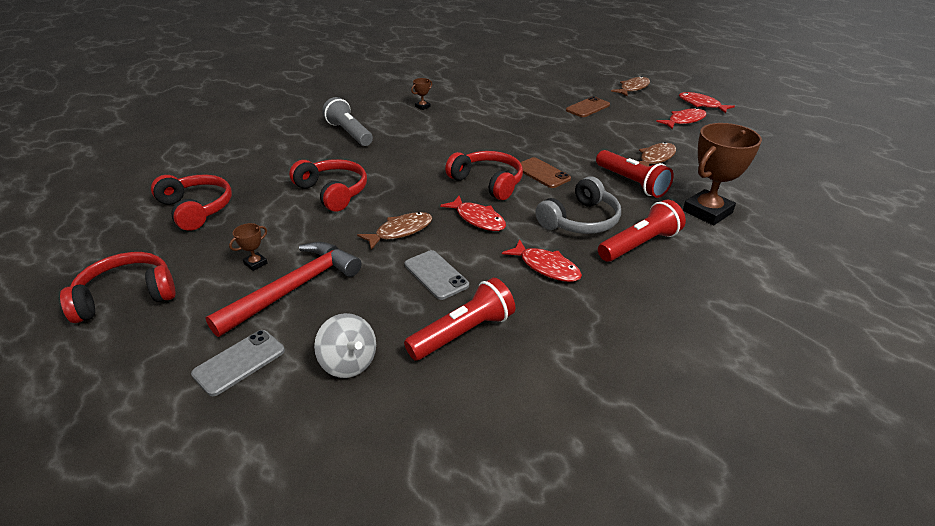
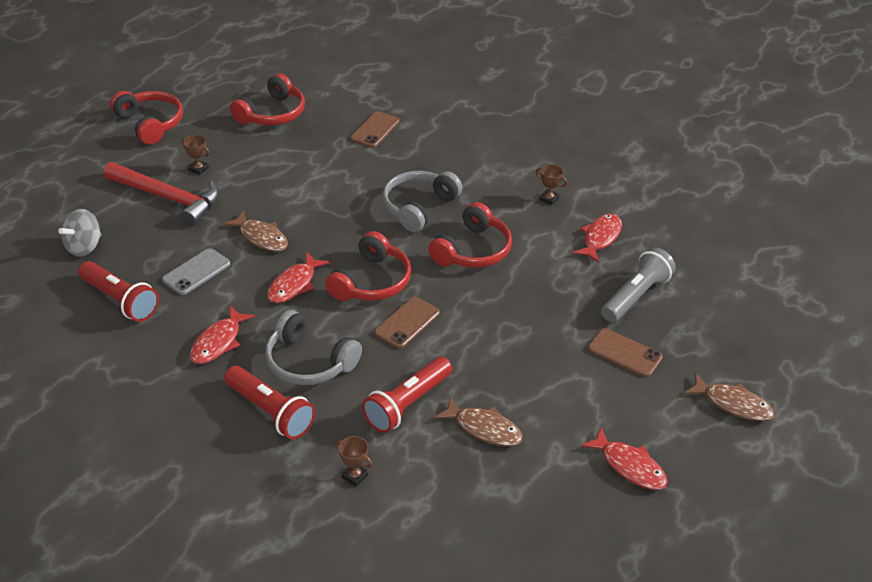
camera: 75 degrees right, 5 degrees up
grey phone [191,330,285,396] -> none
red headphones [289,159,367,211] -> red headphones moved to [428,202,512,268]
grey flashlight [322,97,373,146] -> grey flashlight moved to [601,247,676,322]
red fish [679,92,735,113] -> red fish moved to [573,213,622,262]
brown trophy [683,123,762,225] -> brown trophy [336,436,372,487], size x0.43
none -> brown phone [350,111,400,148]
none -> grey headphones [382,171,462,232]

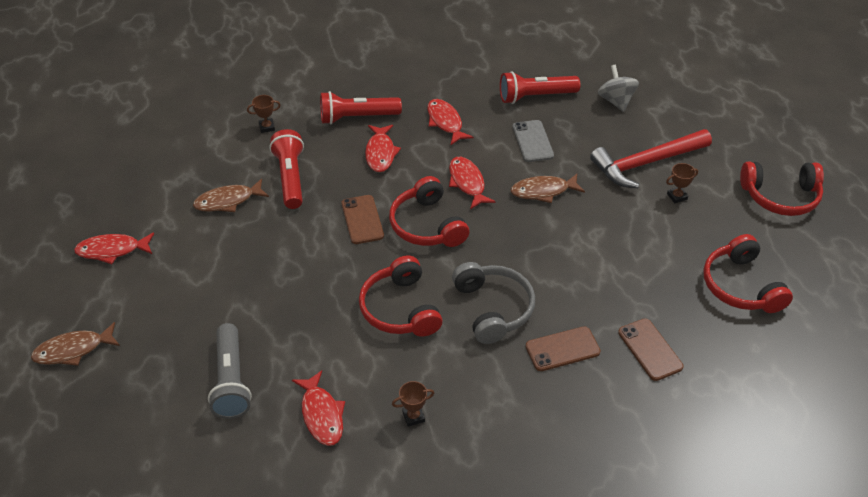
camera: 130 degrees right, 5 degrees up
grey headphones [265,310,362,385] -> red fish [365,125,401,172]
brown phone [588,328,663,377] -> brown phone moved to [526,326,601,371]

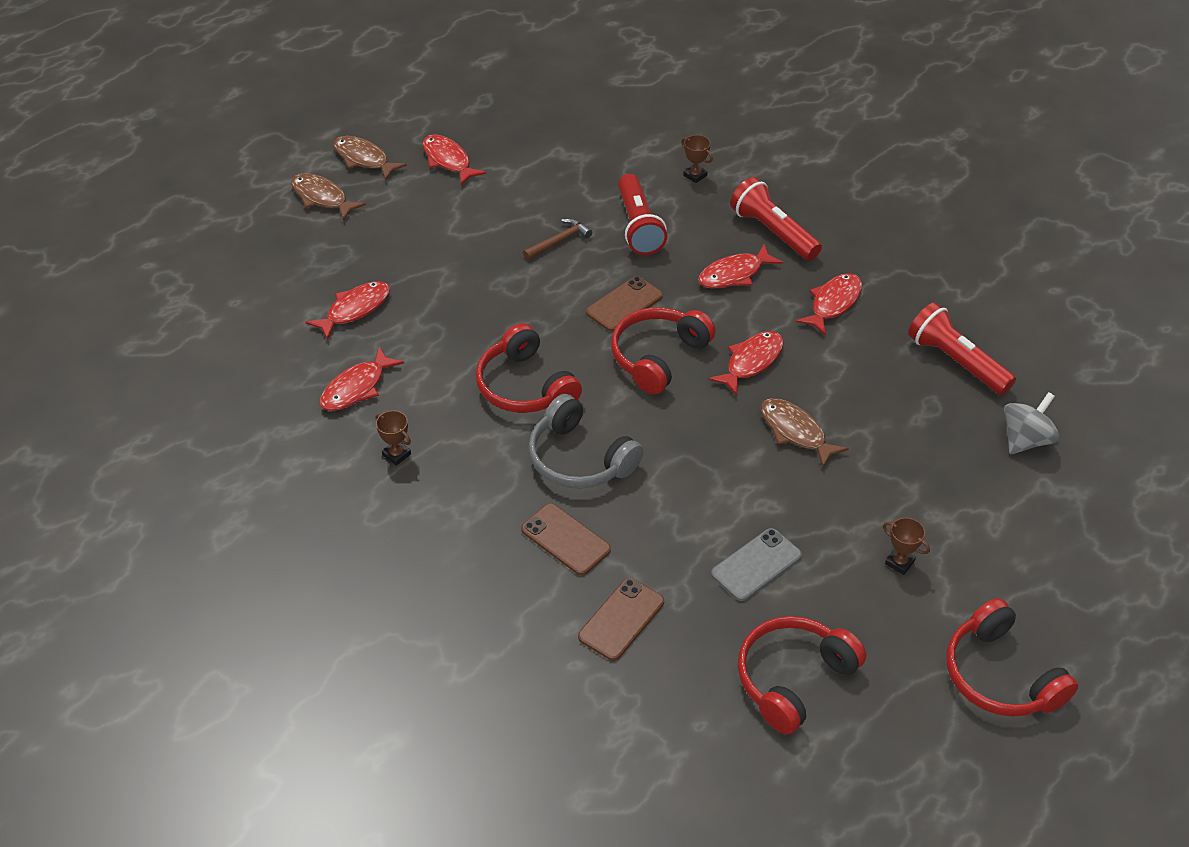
camera: 60 degrees right, 0 degrees up
brown fish [193,179,269,212] -> brown fish moved to [334,136,407,180]
grey flashlight [208,323,252,419] -> red fish [306,281,390,340]
red flashlight [269,129,304,209] -> red flashlight turned 120 degrees clockwise [618,174,667,255]
red headphones [359,255,443,336] -> red headphones turned 75 degrees counterclockwise [475,323,582,413]
grey headphones [452,262,535,344] -> grey headphones turned 90 degrees clockwise [528,394,643,489]
grey phone [513,120,554,162] -> grey phone moved to [711,528,802,601]
red hammer [590,129,712,188] -> none
none -> brown hammer [523,218,592,260]

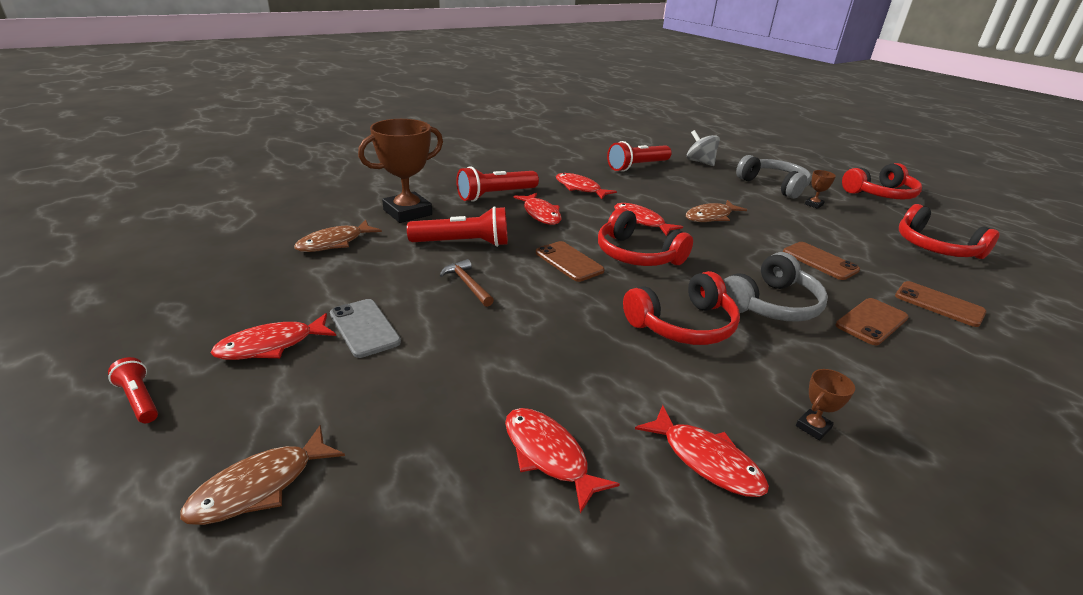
camera: 85 degrees left, 15 degrees down
brown fish [334,136,407,180] -> brown fish moved to [294,220,382,252]
brown trophy [681,135,713,183] -> brown trophy [358,119,443,223], size x2.34
grey phone [711,528,802,601] -> grey phone moved to [330,299,401,358]
none -> red flashlight [108,357,158,423]
none -> grey headphones [736,155,812,199]
none -> brown phone [783,242,860,280]

